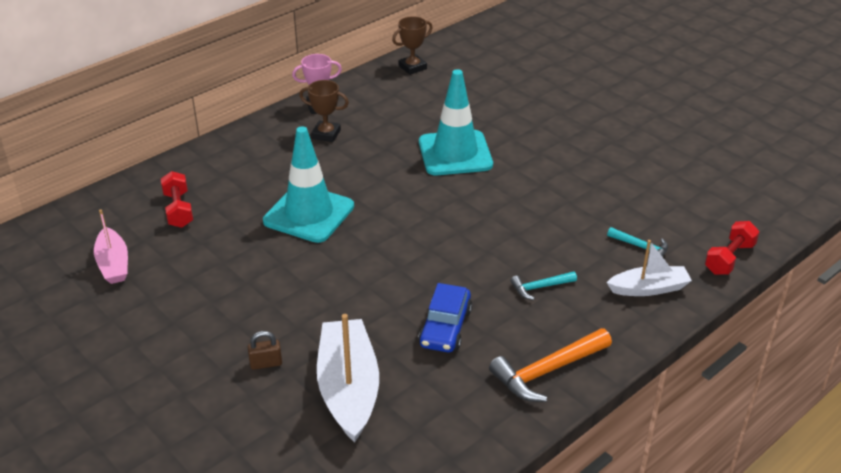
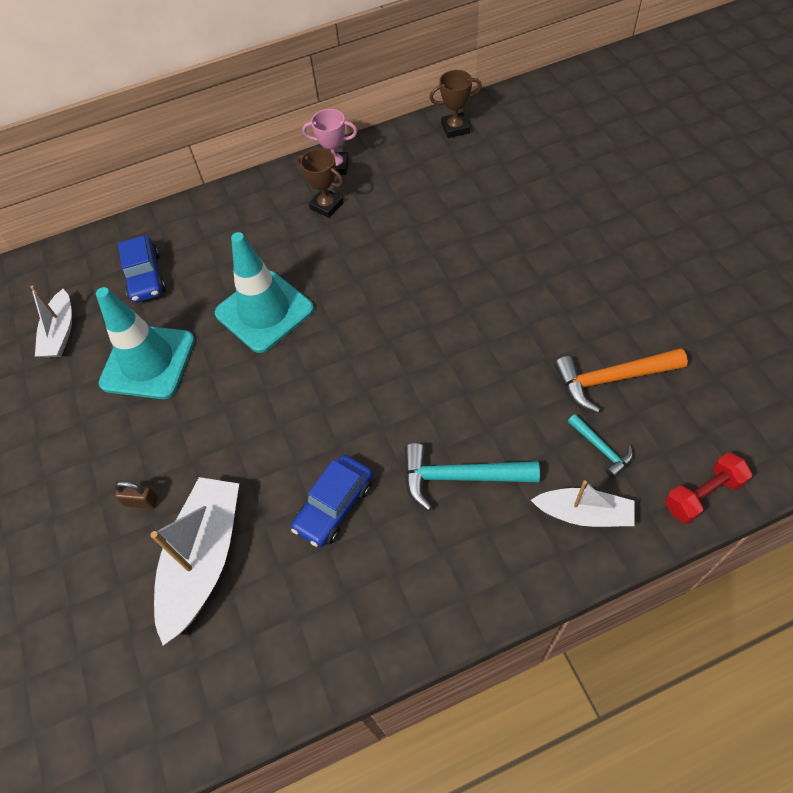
camera: 25 degrees right, 20 degrees up
pink boat [94,209,128,284] -> white boat [30,285,72,357]
red dumbbell [161,171,193,228] -> blue car [118,236,166,303]
turquoise traffic cone [419,69,493,175] -> turquoise traffic cone moved to [96,287,195,399]
orange hammer [489,328,612,402] -> orange hammer moved to [554,348,688,413]
turquoise hammer [510,271,577,300] -> turquoise hammer [404,443,540,511], size x1.80

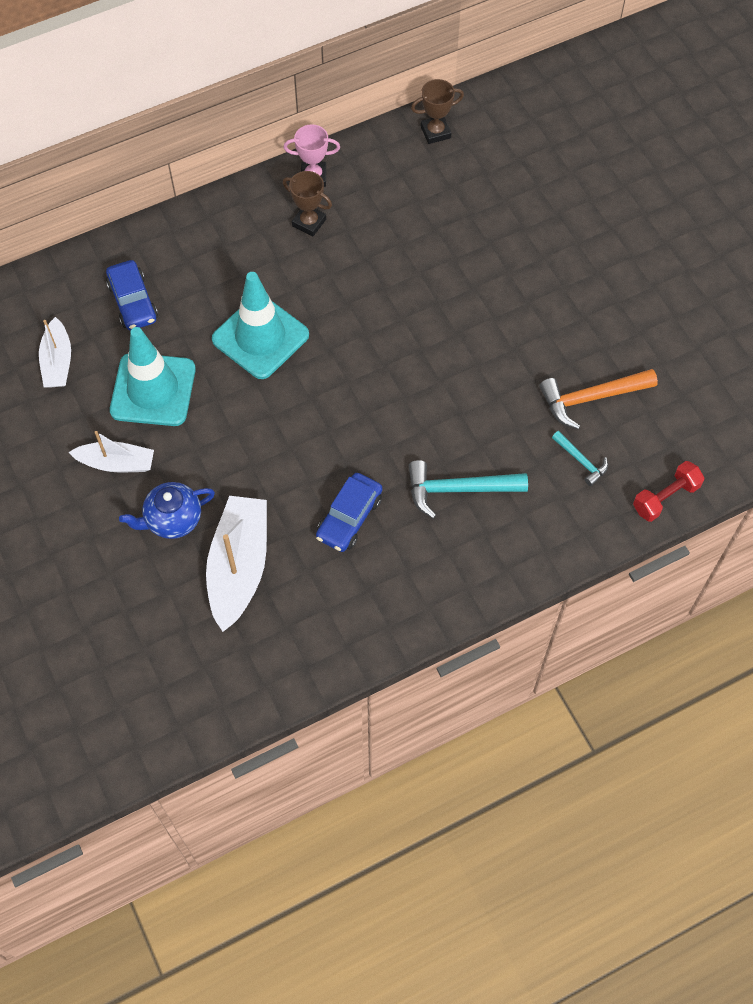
camera: 10 degrees left, 5 degrees up
brown padlock [115,481,158,509] -> blue teapot [119,482,215,539]
white boat [531,480,635,527] -> white boat moved to [68,431,154,472]

